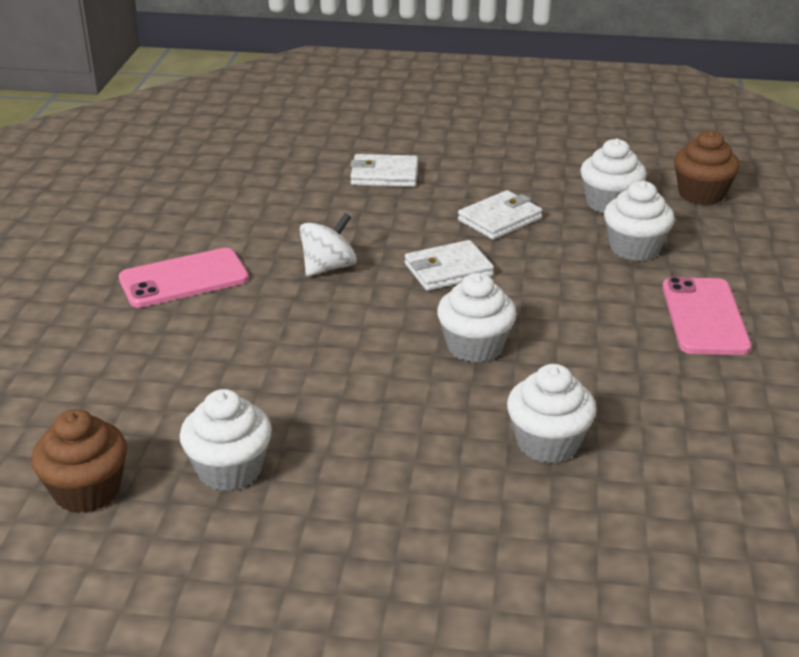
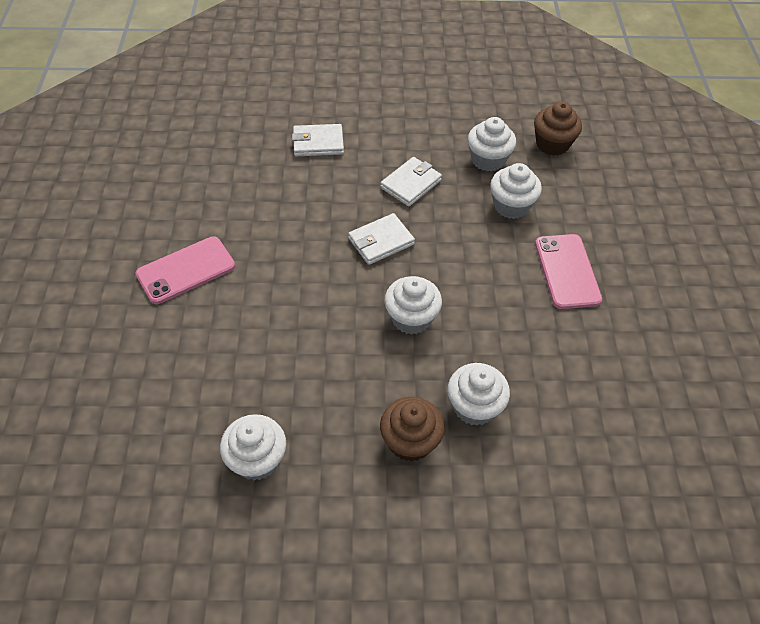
camera: 10 degrees left, 20 degrees up
brown cupcake [31,409,127,513] -> brown cupcake moved to [380,397,445,461]
white spinning top [300,213,357,276] -> none

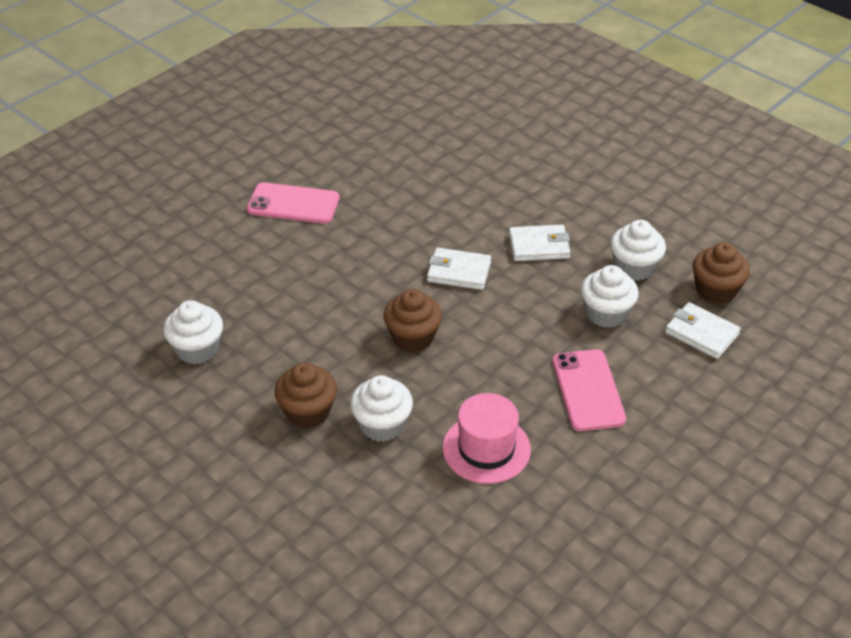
camera: 45 degrees right, 10 degrees down
white wallet [292,124,344,156] -> white wallet moved to [665,302,741,359]
white cupcake [384,276,442,335] -> brown cupcake [383,289,442,352]
pink phone [535,234,602,309] -> pink phone turned 45 degrees counterclockwise [552,349,626,431]
none -> pink hat [443,393,531,484]

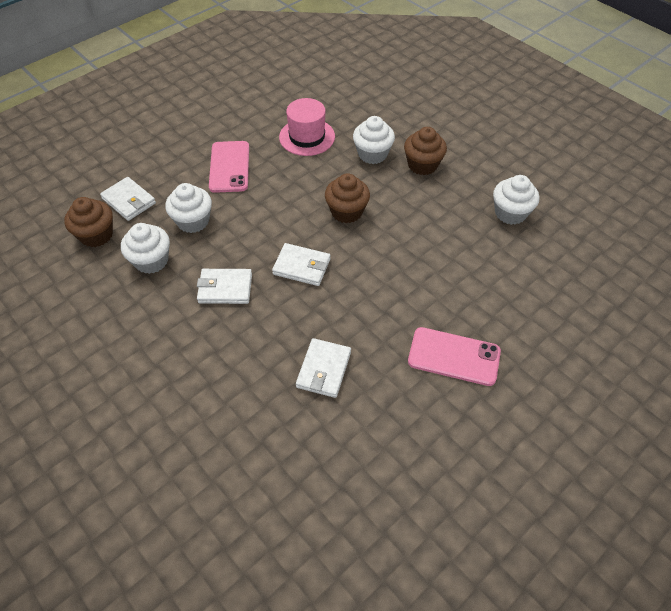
camera: 175 degrees left, 10 degrees up
none -> white wallet [296,338,351,398]

